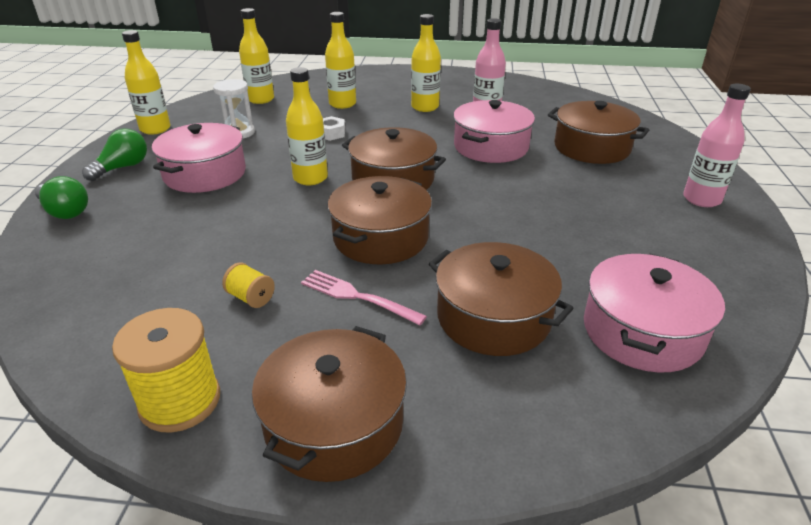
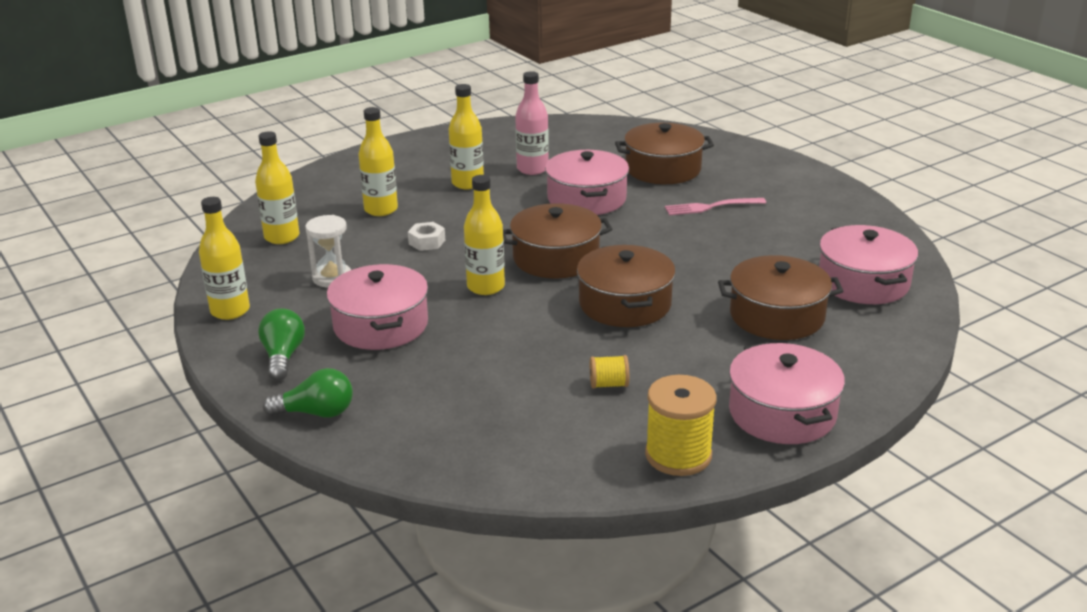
camera: 40 degrees left, 5 degrees down
brown pot [252,326,407,482] -> pink pot [729,342,845,444]
pink fork [301,270,427,325] -> pink fork moved to [665,198,766,215]
pink bottle [683,84,751,207] -> none

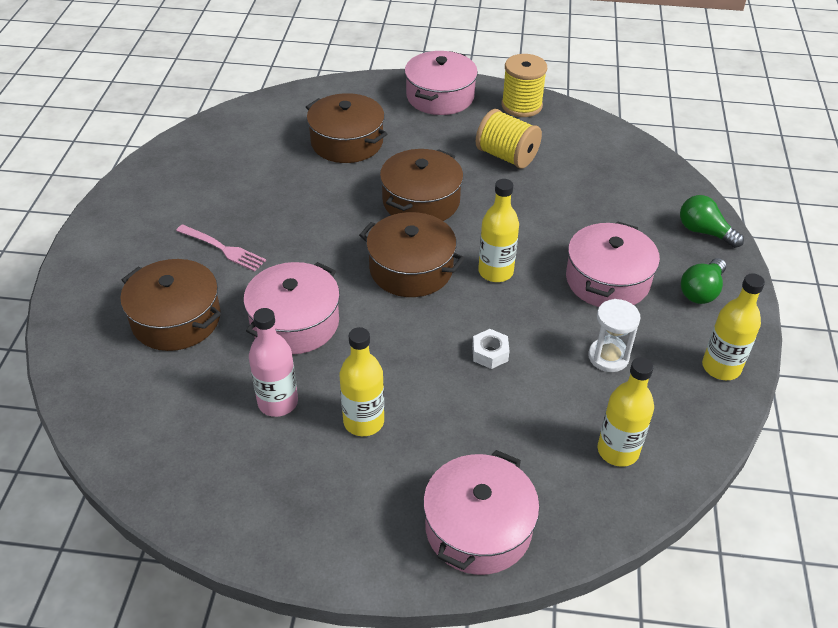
camera: 140 degrees left, 15 degrees up
yellow bottle [358,107,398,216] -> none
yellow spool [590,355,629,389] -> yellow spool [476,109,542,169], size x1.93
pink pot [819,225,918,304] -> pink pot moved to [423,450,540,575]

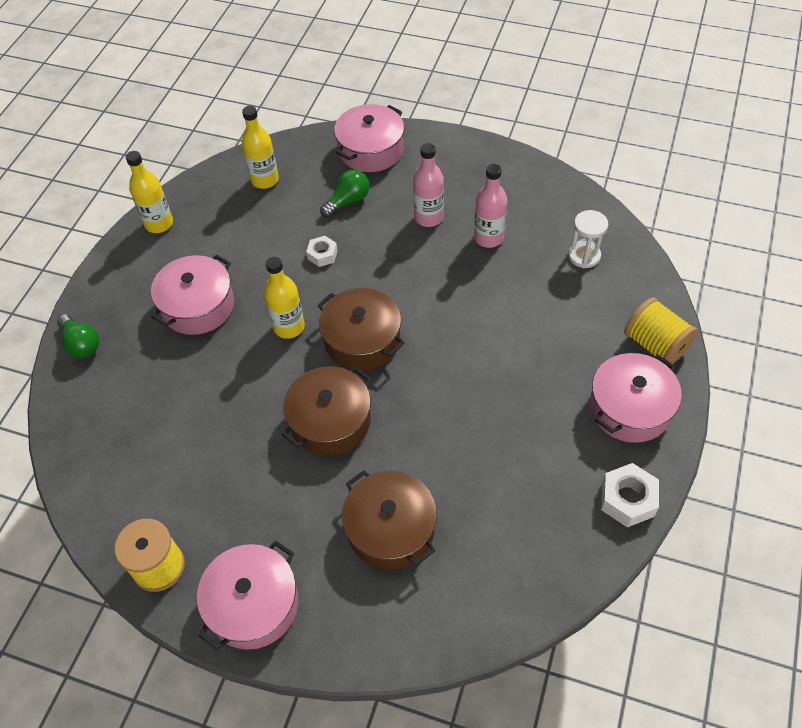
camera: 165 degrees left, 10 degrees up
brown pot [120,259,221,351] -> none
pink fork [176,224,266,272] -> none
pink pot [243,262,340,354] -> pink pot moved to [590,353,682,443]
yellow bottle [340,327,384,436] -> pink bottle [413,143,444,227]
yellow spool [476,109,542,169] -> yellow spool moved to [624,297,698,366]
white hourglass [588,299,641,372] -> white hourglass moved to [568,210,608,268]
green light bulb [681,258,726,304] -> green light bulb moved to [320,170,370,218]
none -> white nut [601,463,659,527]

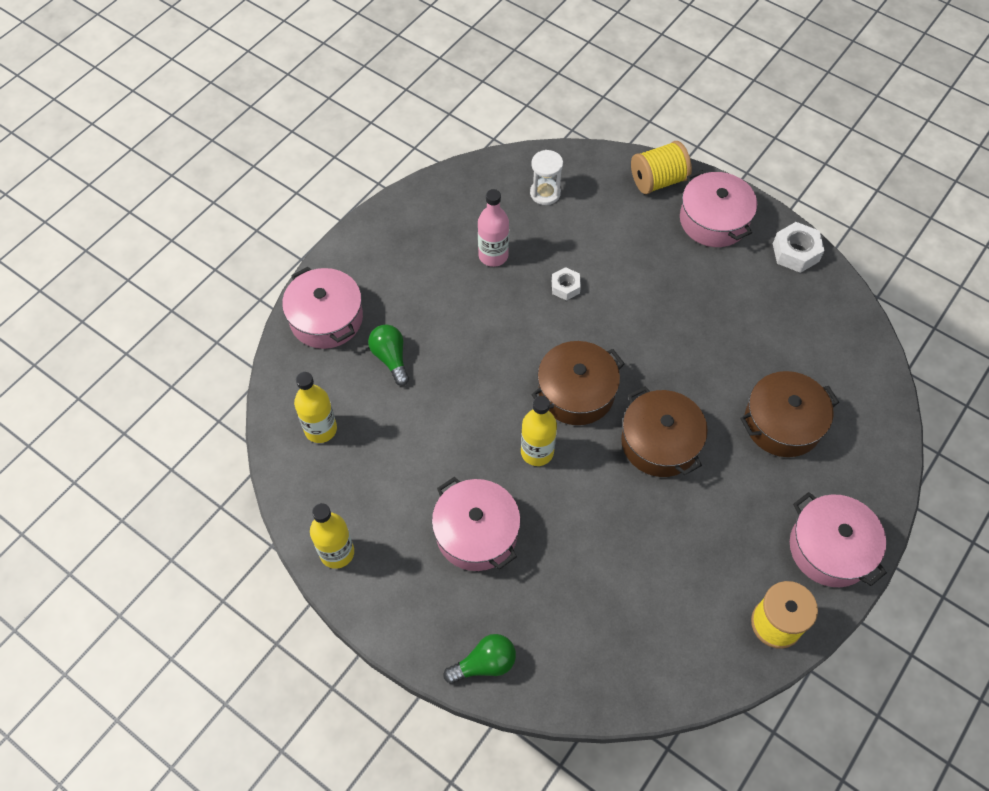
camera: 75 degrees left, 5 degrees up
white nut [306,236,338,267] -> white nut moved to [552,267,581,301]
pink bottle [413,143,444,227] -> none

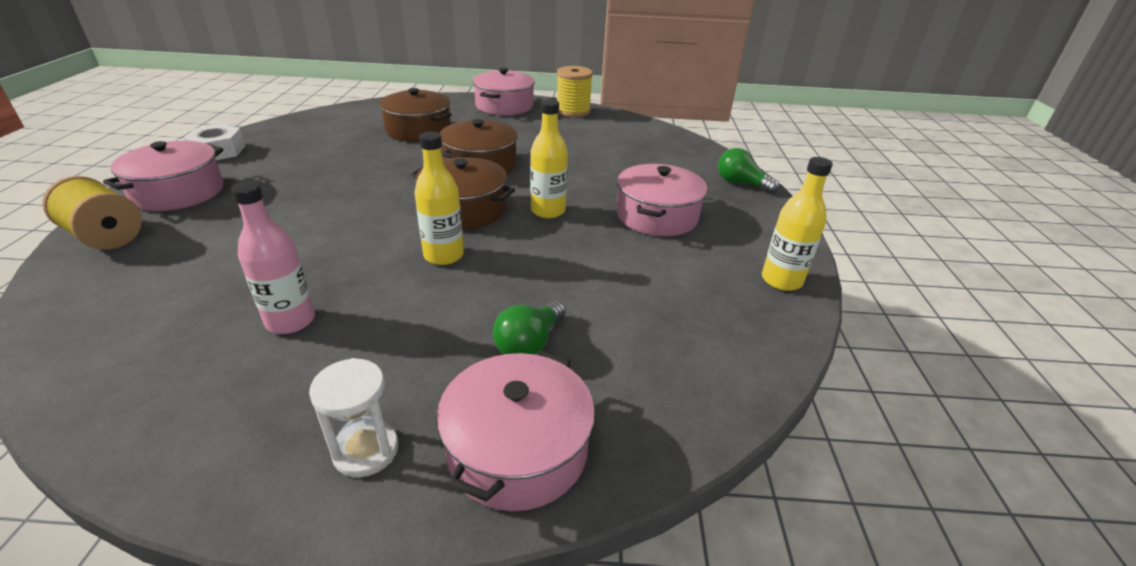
camera: 125 degrees left, 25 degrees down
yellow bottle [294,372,337,443] -> yellow bottle moved to [414,132,464,265]
white hourglass [530,150,563,205] -> white hourglass moved to [309,358,398,477]
white nut [552,267,581,301] -> none

